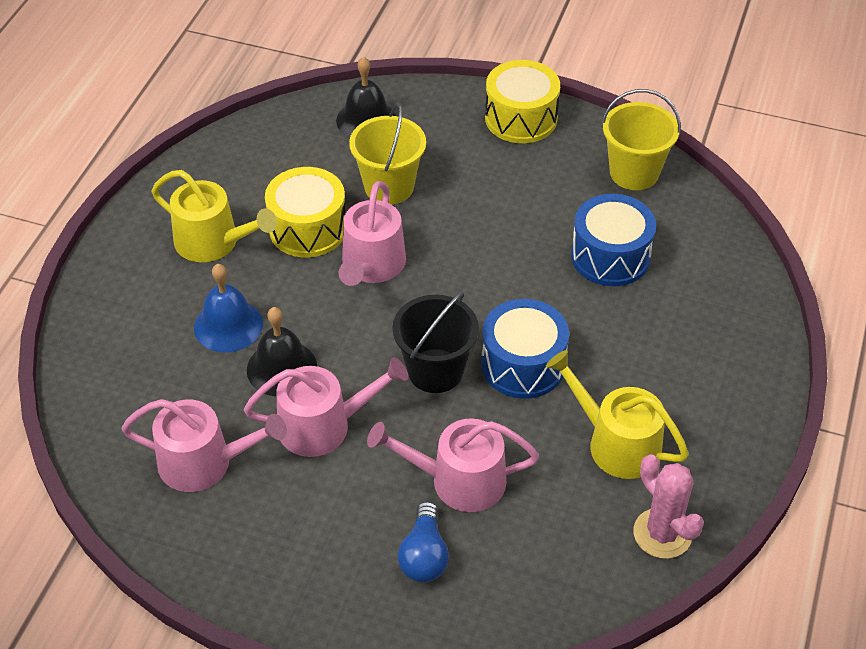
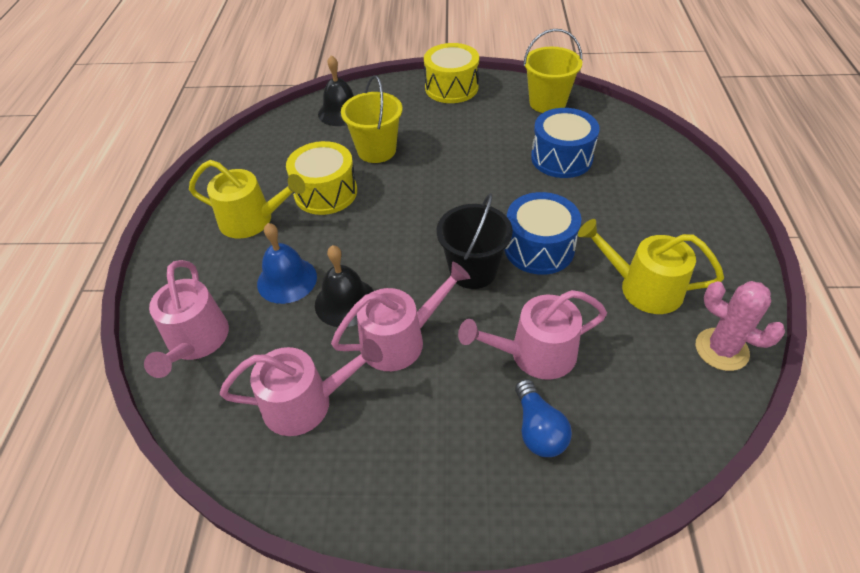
camera: 15 degrees left, 0 degrees up
pink watering can [339,181,406,286] -> pink watering can moved to [144,260,229,378]

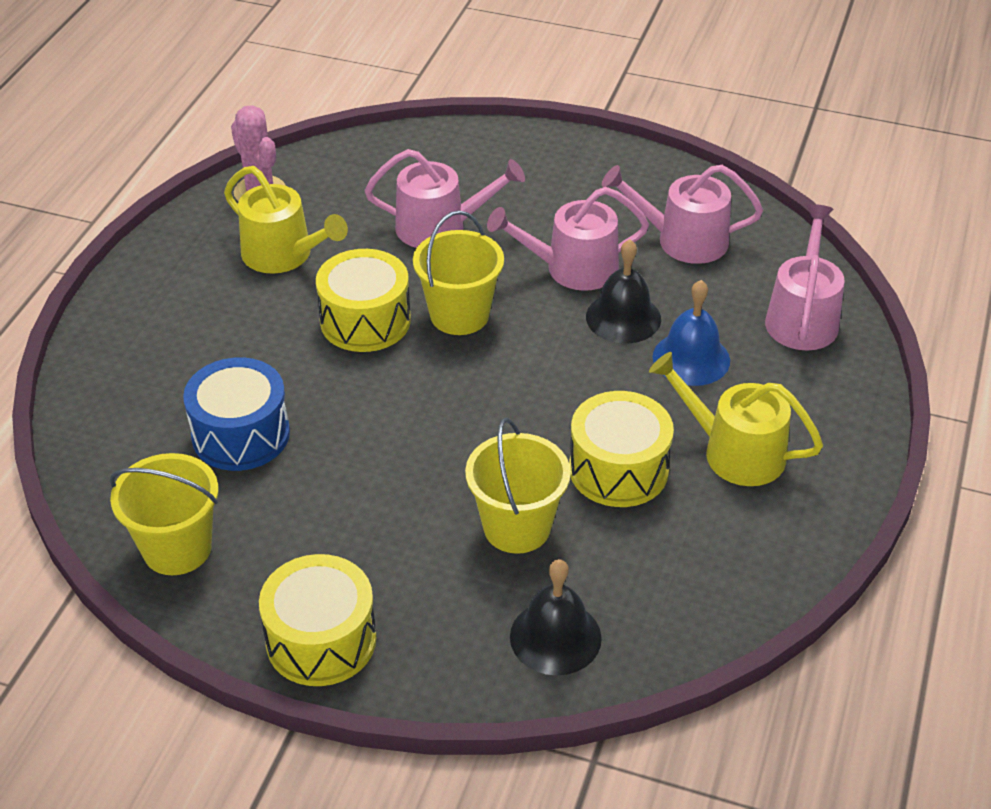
camera: 165 degrees left, 5 degrees down
black bucket [437,193,513,289] -> yellow bucket [413,210,504,335]
blue drum [505,192,581,275] -> yellow drum [316,249,411,352]
blue light bulb [515,379,572,457] -> none

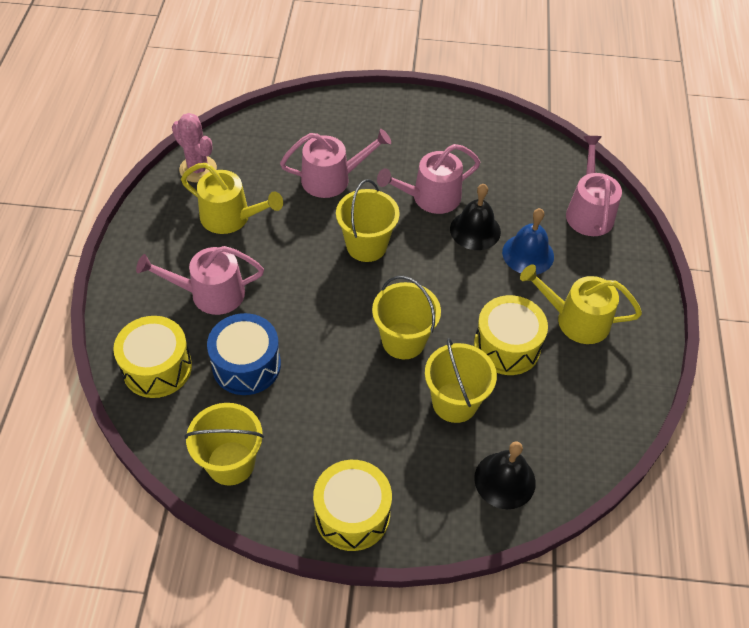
camera: 15 degrees left, 10 degrees up
yellow drum [316,249,411,352] -> yellow drum moved to [113,316,192,398]
pink watering can [602,165,763,264] -> pink watering can moved to [136,246,264,315]
none -> yellow bucket [372,276,441,359]

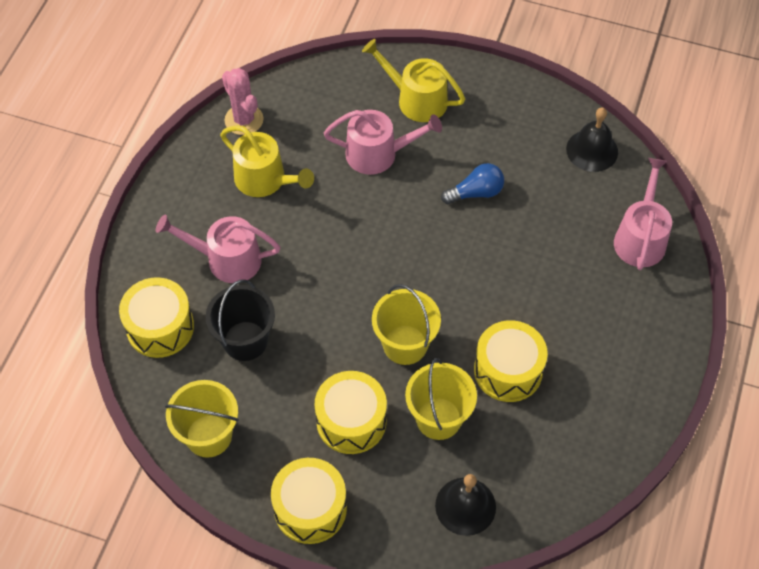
camera: 15 degrees right, 5 degrees up
blue drum [207,313,281,395] -> black bucket [206,280,275,361]
yellow bucket [336,179,400,262] -> none
pink watering can [377,144,480,214] -> blue light bulb [441,163,504,204]
black bell [450,184,501,250] -> black bell moved to [566,107,618,172]
blue bell [502,208,554,275] -> none
yellow watering can [520,264,642,344] -> yellow watering can moved to [362,39,465,122]
none -> yellow drum [314,371,387,454]

